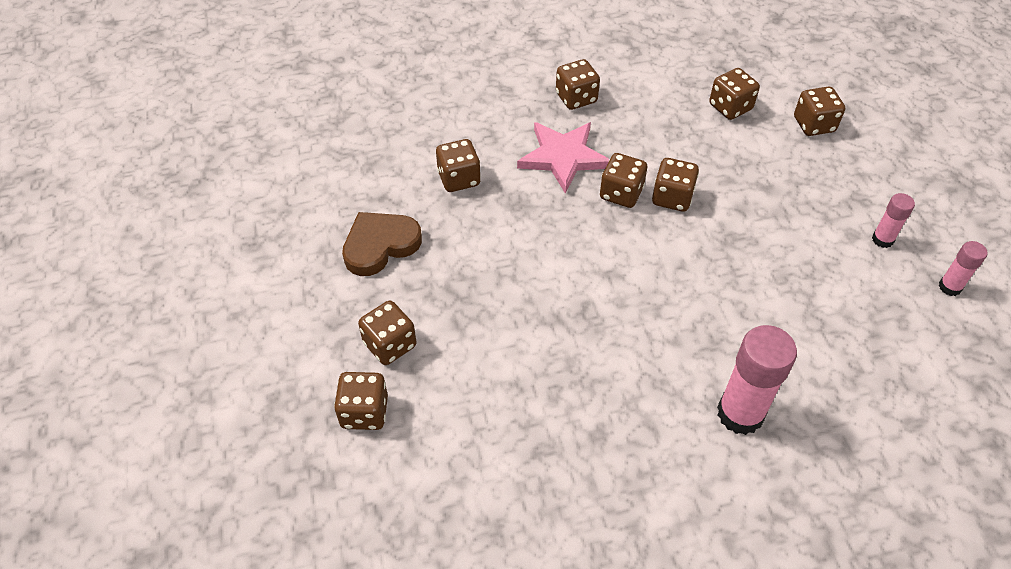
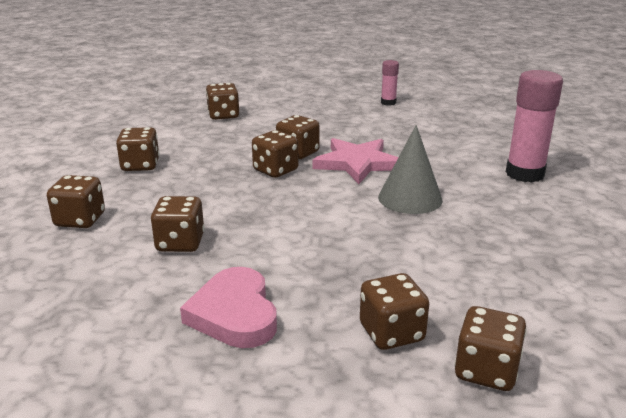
camera: 70 degrees left, 25 degrees down
brown heart [342,212,422,276] -> pink heart [180,267,277,348]
pink star [517,122,609,194] -> pink star moved to [313,138,398,184]
brown dice [794,87,845,136] -> brown dice moved to [47,175,105,228]
pink glue stick [938,241,988,296] -> none
none -> grey cone [378,125,443,214]

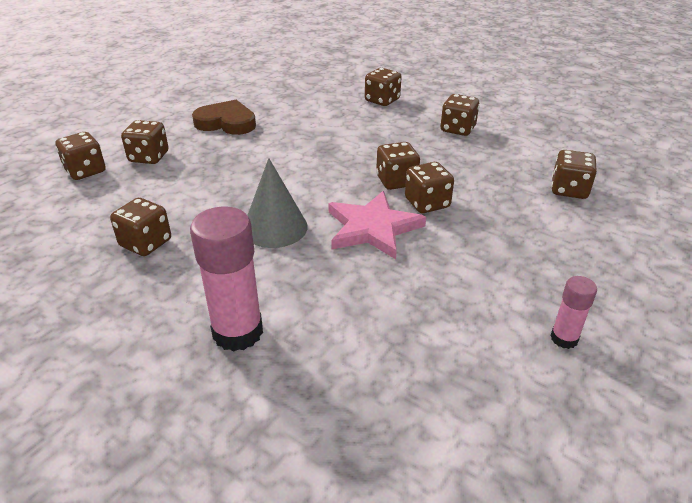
camera: 120 degrees right, 10 degrees up
brown dice [151,196,205,252] -> brown dice moved to [110,198,171,256]
pink heart [180,267,277,348] -> brown heart [192,100,256,135]

